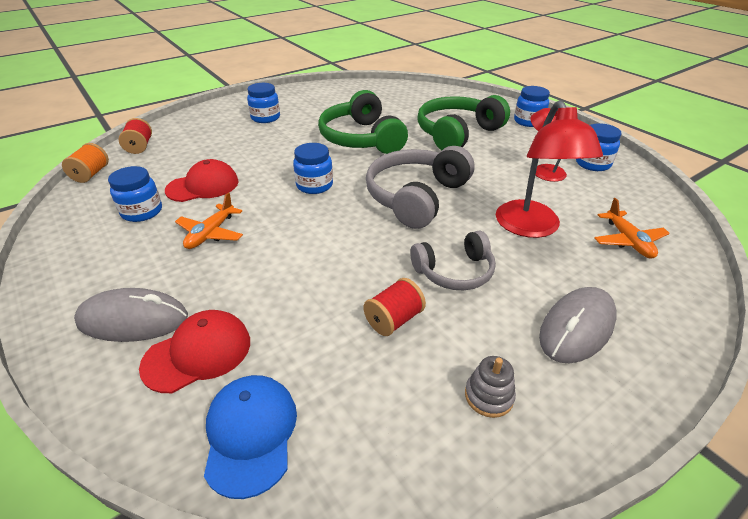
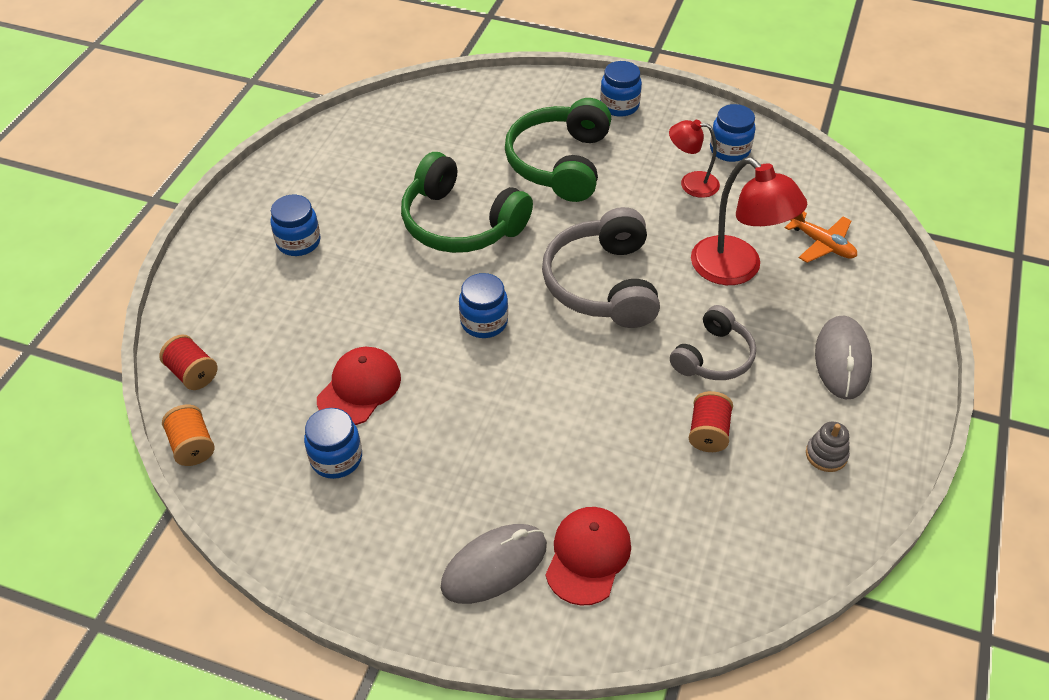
camera: 35 degrees left, 10 degrees up
orange plane [175,192,243,249] -> none
blue cap [204,375,297,499] -> none

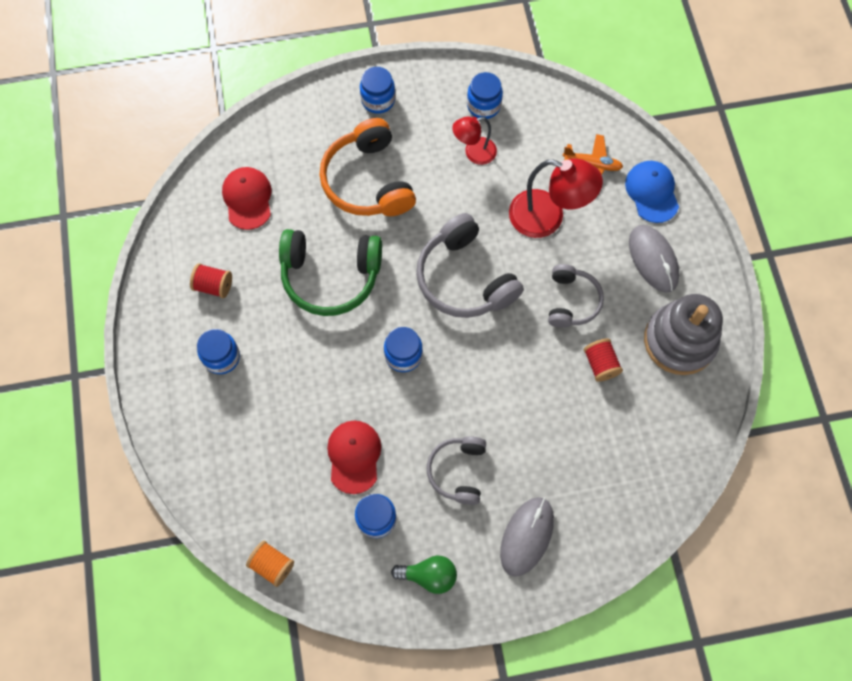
camera: 30 degrees left, 20 degrees up
red spool [159,334,217,390] -> red spool moved to [190,263,232,298]
green headphones [505,98,611,202] -> orange headphones [320,118,416,216]
red cap [545,507,631,606] -> red cap moved to [222,167,271,230]
grey stacking toy [806,422,850,472] -> grey stacking toy [644,294,723,375], size x2.45
none -> green light bulb [391,556,457,594]
none -> grey headphones [427,436,486,505]
none -> blue cap [625,161,679,223]

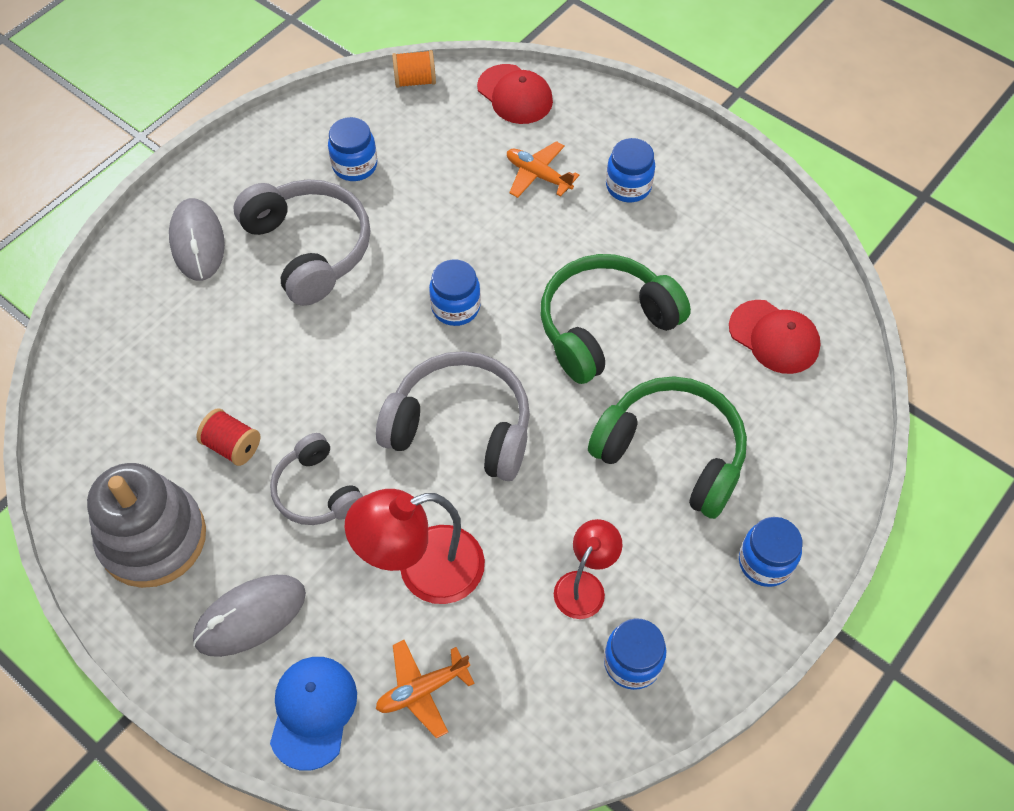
camera: 140 degrees right, 10 degrees down
red spool [190,263,232,298] -> none
orange headphones [320,118,416,216] -> green headphones [588,376,747,519]
red cap [327,421,381,494] -> red cap moved to [477,64,553,124]
green light bulb [391,556,457,594] -> none
grey headphones [427,436,486,505] -> grey headphones [234,179,370,306], size x1.64
blue cap [625,161,679,223] -> blue cap turned 120 degrees counterclockwise [270,657,357,771]
grey mouse [629,225,680,293] -> grey mouse turned 60 degrees counterclockwise [193,575,306,657]
none -> orange plane [507,141,579,198]

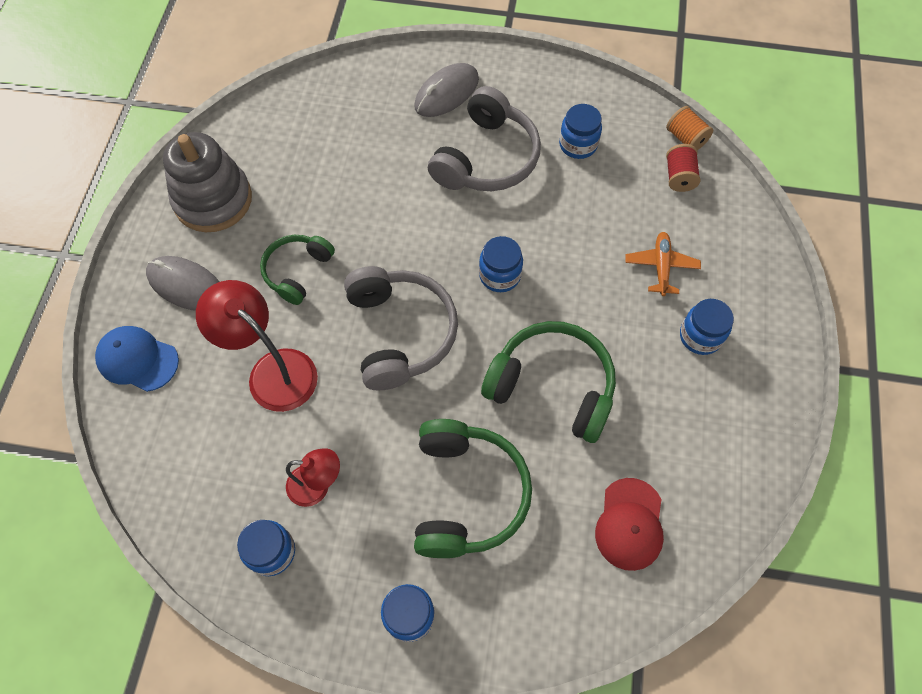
camera: 60 degrees right, 5 degrees up
red spool [197,408,260,466] -> red spool moved to [666,144,700,192]
grey headphones [270,433,363,525] -> green headphones [260,235,335,305]
blue cap [270,657,357,771] -> blue cap turned 135 degrees counterclockwise [95,326,179,392]
orange plane [376,640,475,738] -> none
red cap [477,64,553,124] -> none

